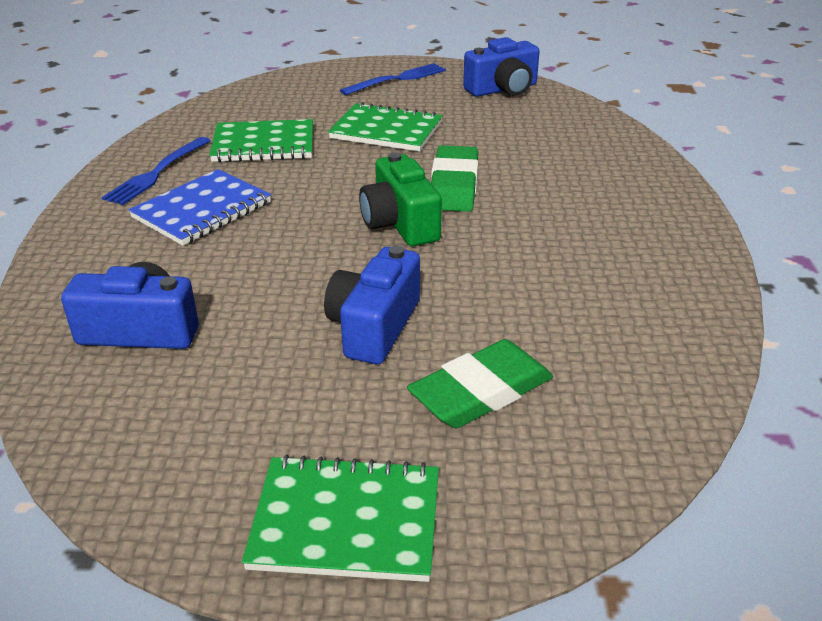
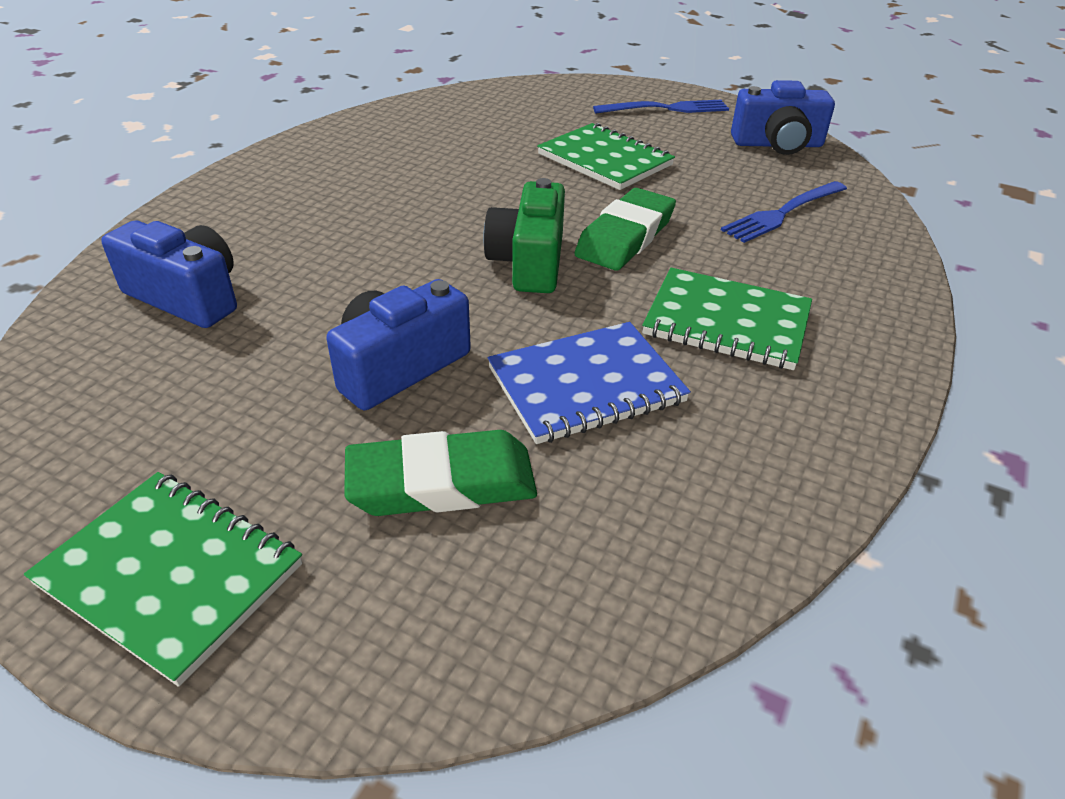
camera: 25 degrees right, 5 degrees up
blue fork [102,137,211,205] -> blue fork moved to [721,181,847,243]
blue notebook [128,169,271,246] -> blue notebook moved to [487,322,691,444]
green notebook [209,119,313,162] -> green notebook moved to [642,268,812,370]

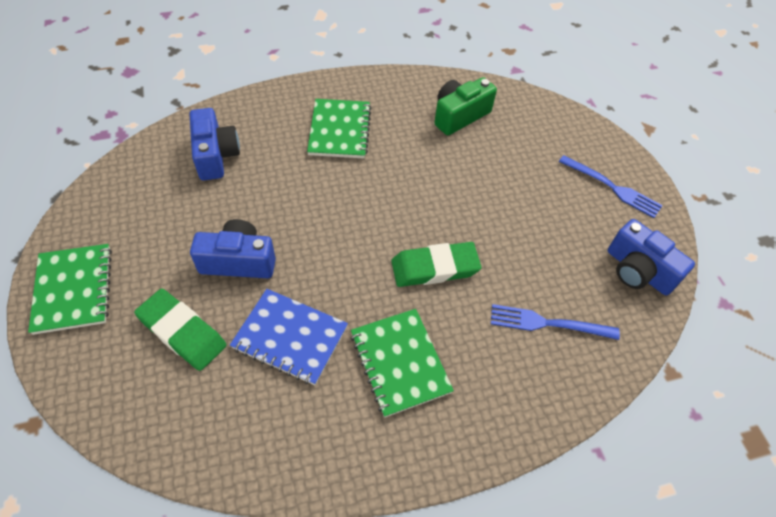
camera: 45 degrees right, 15 degrees up
green camera [483,178,565,293] -> green camera moved to [434,77,497,136]
green notebook [537,123,675,190] -> green notebook moved to [307,99,371,158]

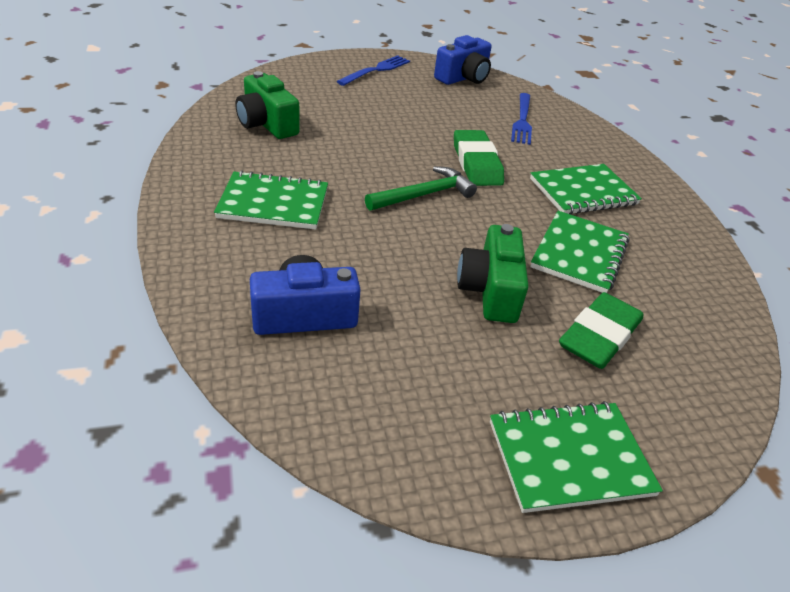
camera: 90 degrees left, 15 degrees down
blue camera [190,219,276,278] -> green camera [457,224,529,323]
blue notebook [230,289,348,385] -> green notebook [530,211,629,293]
none -> green hammer [365,166,477,211]

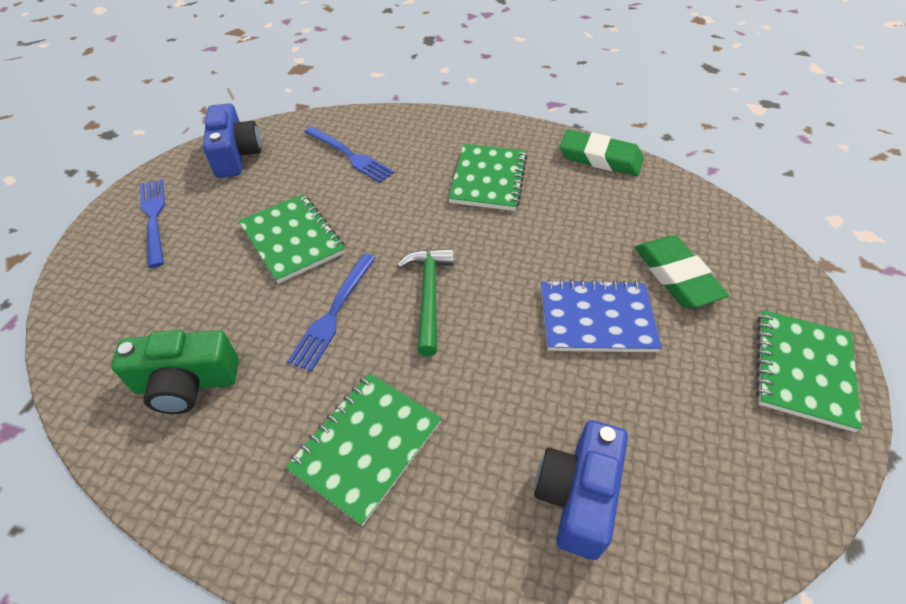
camera: 55 degrees left, 10 degrees up
green eraser [454,130,504,186] -> green eraser moved to [560,129,644,176]
green camera [457,224,529,323] -> blue notebook [541,280,662,352]
green notebook [530,211,629,293] -> green notebook moved to [238,194,345,284]
none -> blue fork [287,253,375,371]

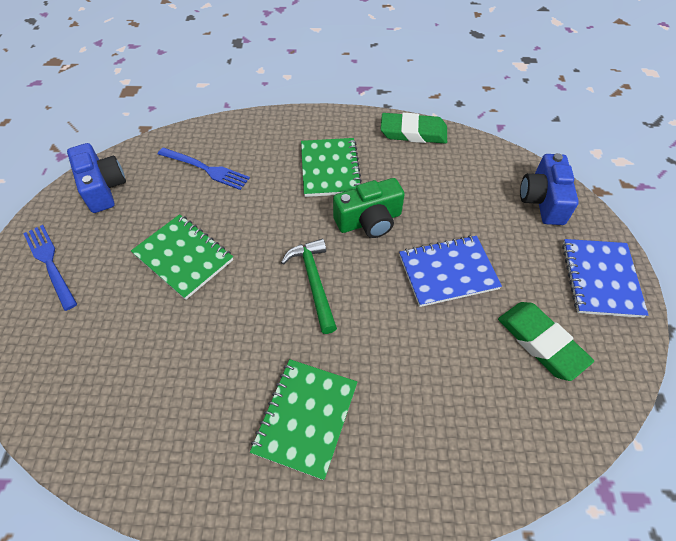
camera: 15 degrees left, 5 degrees up
green camera [111,330,239,414] -> green camera moved to [333,178,405,238]
blue fork [287,253,375,371] -> none
blue camera [534,420,628,560] -> blue camera moved to [520,153,579,225]
green eraser [635,235,729,308] -> green eraser moved to [498,302,594,381]
green notebook [756,310,862,432] -> blue notebook [562,239,648,318]

